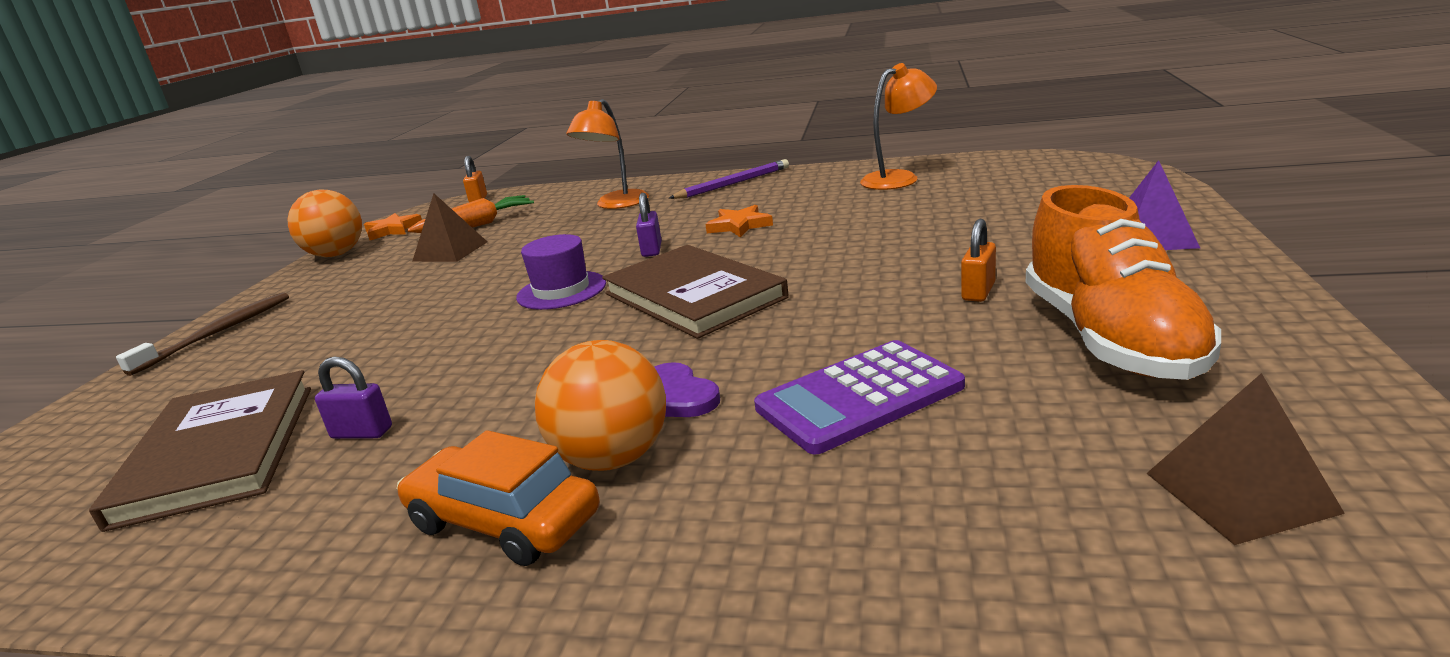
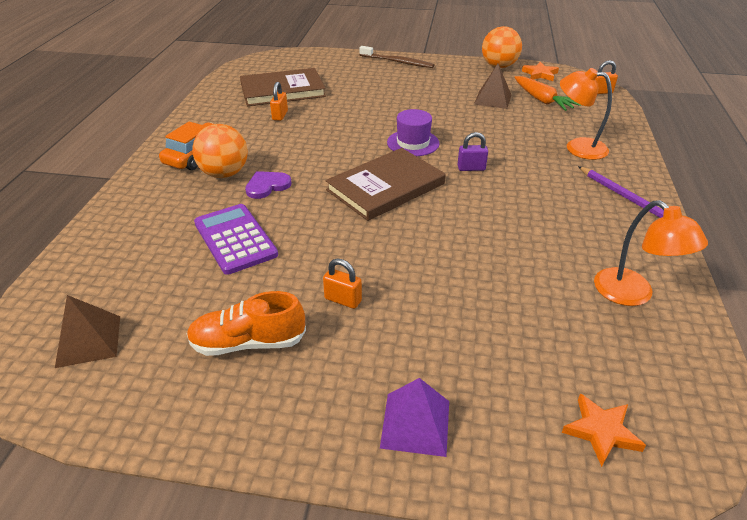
camera: 85 degrees right, 15 degrees up
purple padlock [315,356,392,439] -> orange padlock [270,82,288,121]
orange star [705,205,773,238] -> orange star moved to [562,394,646,467]
orange shoe [1026,185,1221,380] -> orange shoe [187,291,306,356], size x0.67

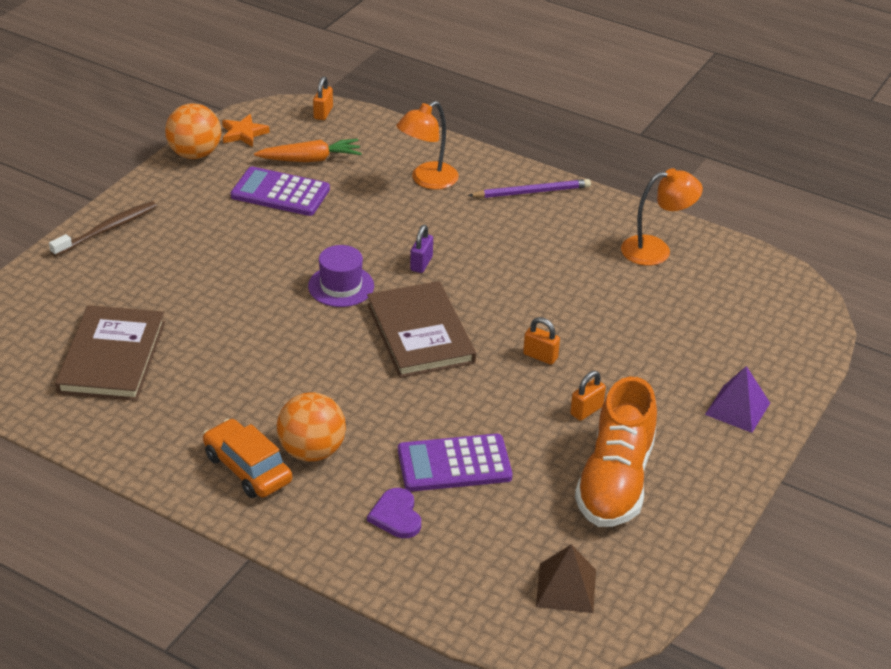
camera: 70 degrees left, 0 degrees up
orange shoe [187,291,306,356] -> orange shoe [575,377,657,527], size x1.50
purple heart [245,171,292,199] -> purple heart moved to [367,488,421,538]
orange padlock [270,82,288,121] -> orange padlock moved to [523,317,560,365]
brown pyramid [474,64,511,109] -> purple calculator [230,167,330,216]
orange star [562,394,646,467] -> none

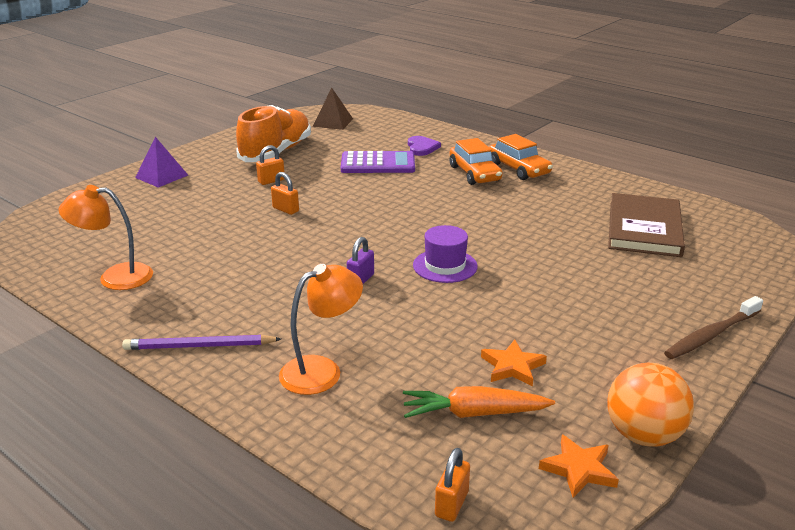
camera: 170 degrees left, 10 degrees down
purple calculator [230,167,330,216] -> orange star [481,340,547,387]
orange ball [277,392,346,462] -> orange car [450,138,502,185]
brown book [367,281,476,378] -> none

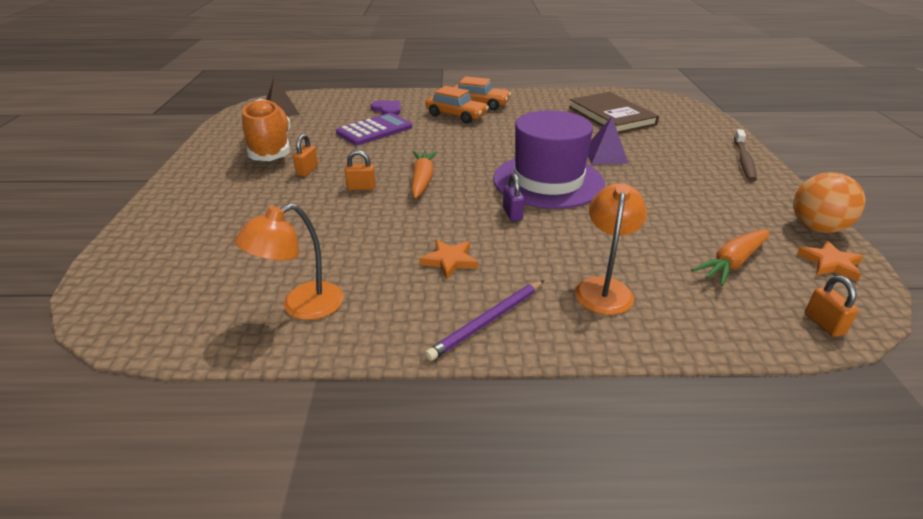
camera: 40 degrees left, 5 degrees up
purple pyramid [135,137,188,188] -> purple pyramid moved to [588,117,628,164]
purple hat [413,225,478,283] -> purple hat [493,110,605,209], size x1.98
orange star [481,340,547,387] -> orange star moved to [420,240,478,280]
none -> orange carrot [411,151,437,199]

